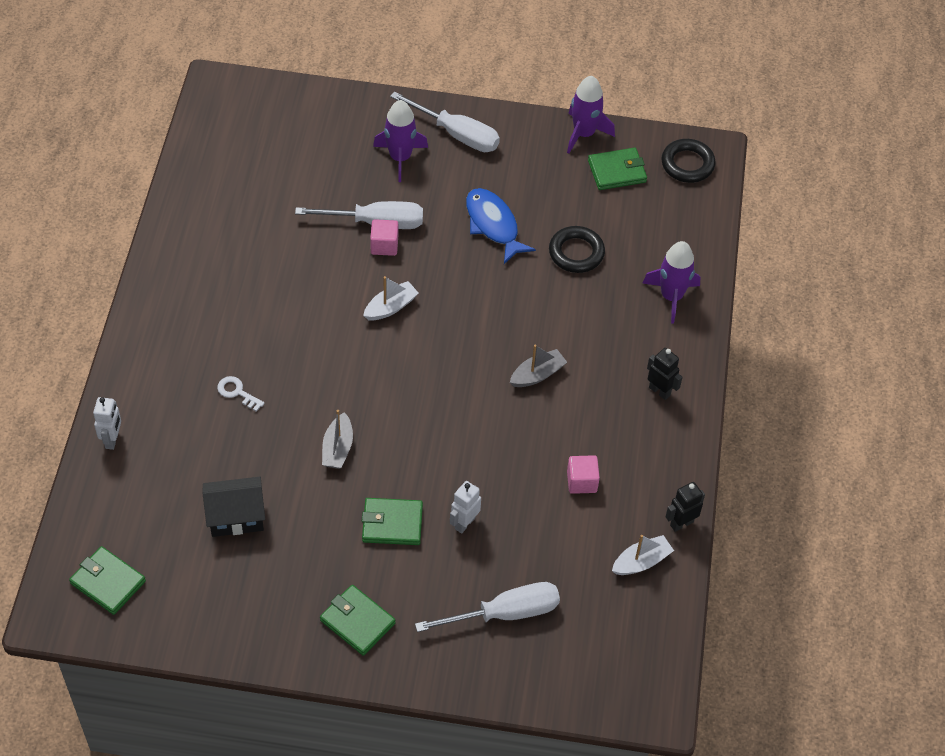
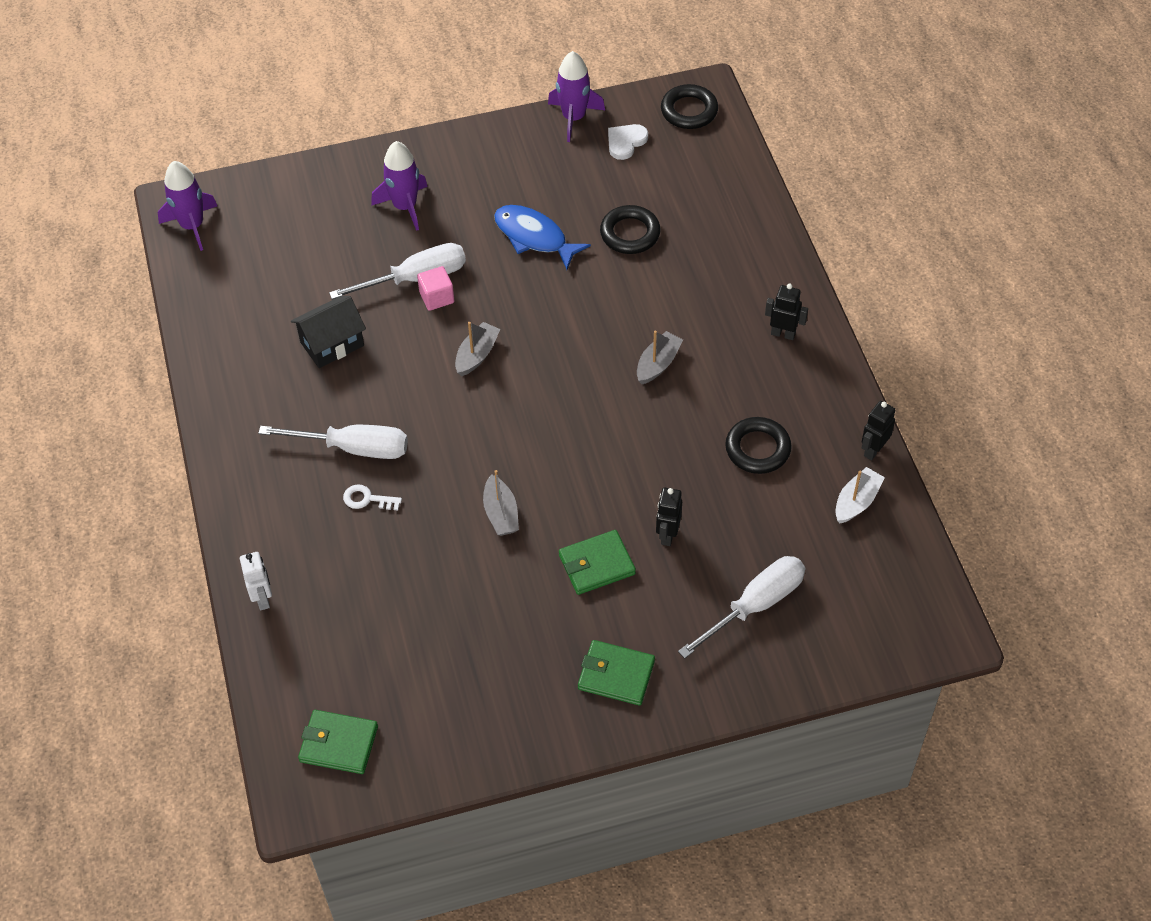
camera: 20 degrees left, 0 degrees up
black house [202,477,265,537] -> black house moved to [291,296,366,368]
white boat [363,276,419,321] -> grey boat [455,322,500,376]
white screwdriver [390,91,500,152] -> white screwdriver moved to [258,425,408,459]
white robot [450,481,481,534] -> black robot [656,488,682,546]
pink cube [567,455,600,494] -> black ring [725,417,792,474]
green wallet [588,148,647,190] -> white heart [608,124,648,160]
purple rocket [643,241,700,324] -> purple rocket moved to [158,161,217,251]

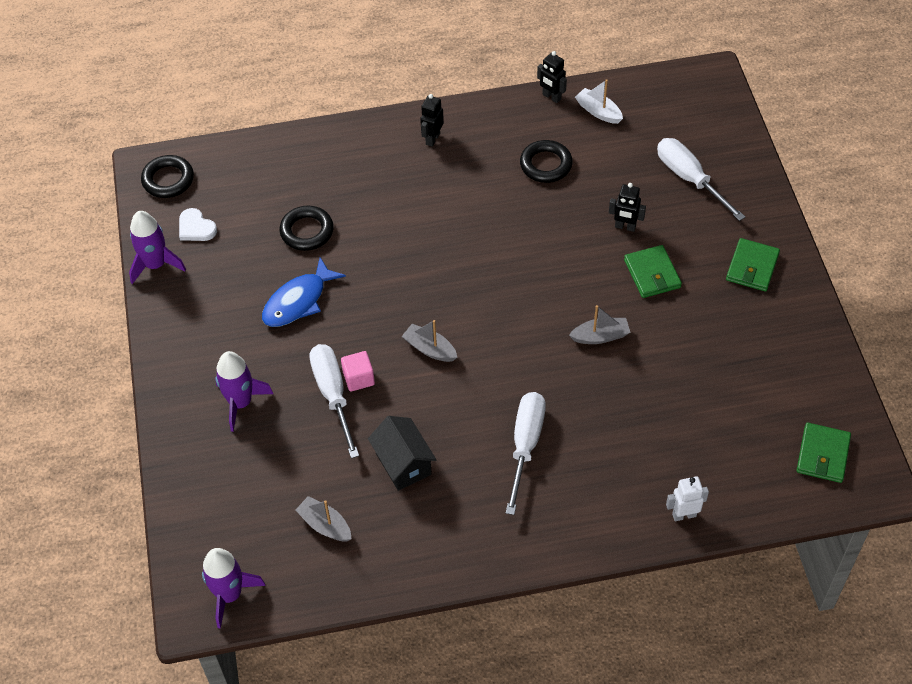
camera: 85 degrees left, 0 degrees up
white key [343,484,402,510] -> none
grey boat [637,331,683,384] -> grey boat moved to [295,496,351,541]

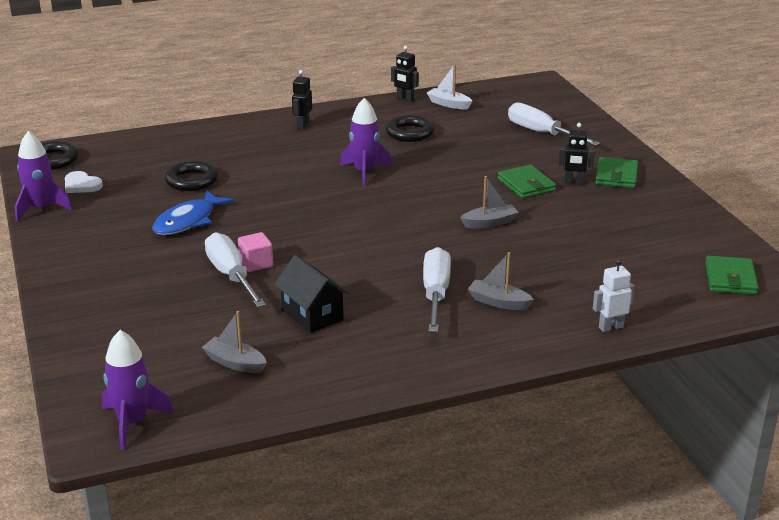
camera: 10 degrees left, 25 degrees down
purple rocket [215,351,273,432] -> purple rocket moved to [340,98,392,186]
grey boat [402,320,457,362] -> grey boat moved to [468,252,534,310]
black robot [609,183,646,232] -> black robot moved to [558,123,595,185]

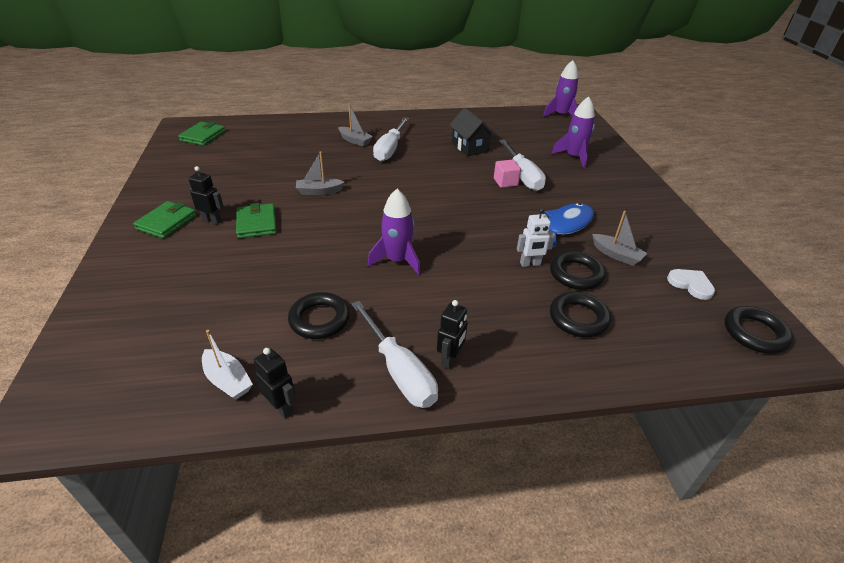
camera: 170 degrees left, 10 degrees up
purple rocket [15,131,72,222] -> purple rocket moved to [551,96,595,168]
grey boat [202,311,267,373] -> grey boat moved to [592,211,647,266]
white screwdriver [508,102,600,146] -> white screwdriver moved to [351,301,438,408]
white robot [593,259,635,332] -> white robot moved to [517,208,555,267]
none -> black ring [550,292,611,337]

